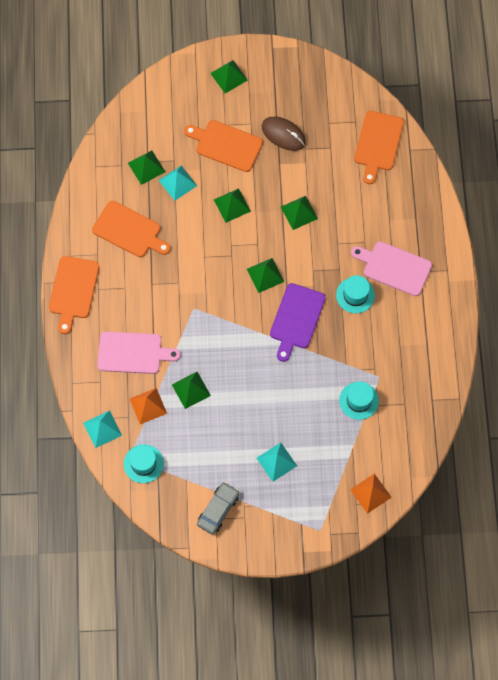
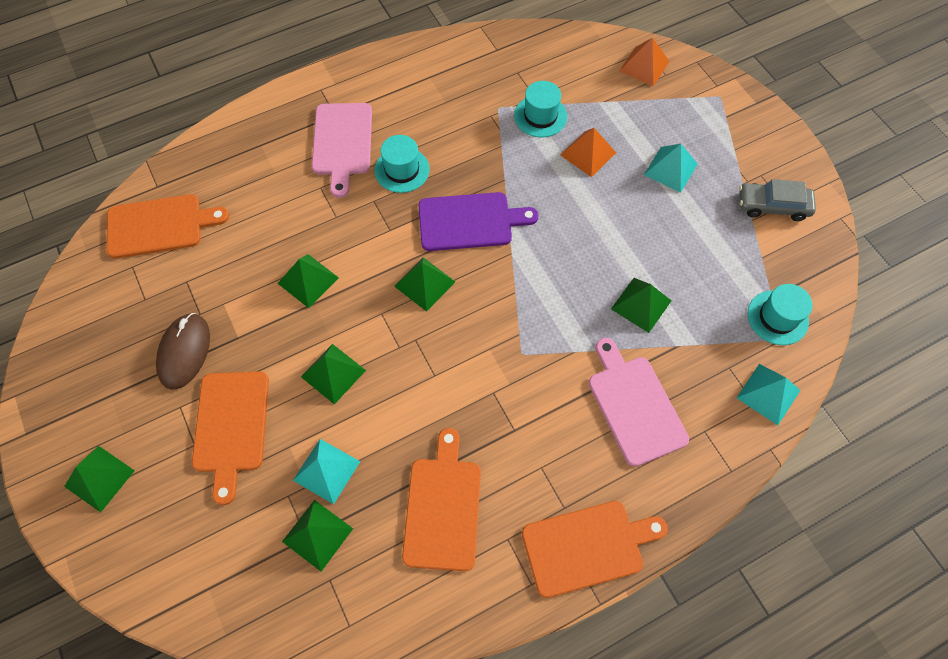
camera: 115 degrees left, 5 degrees down
orange pyramid [129,388,167,424] -> orange pyramid moved to [560,128,616,177]

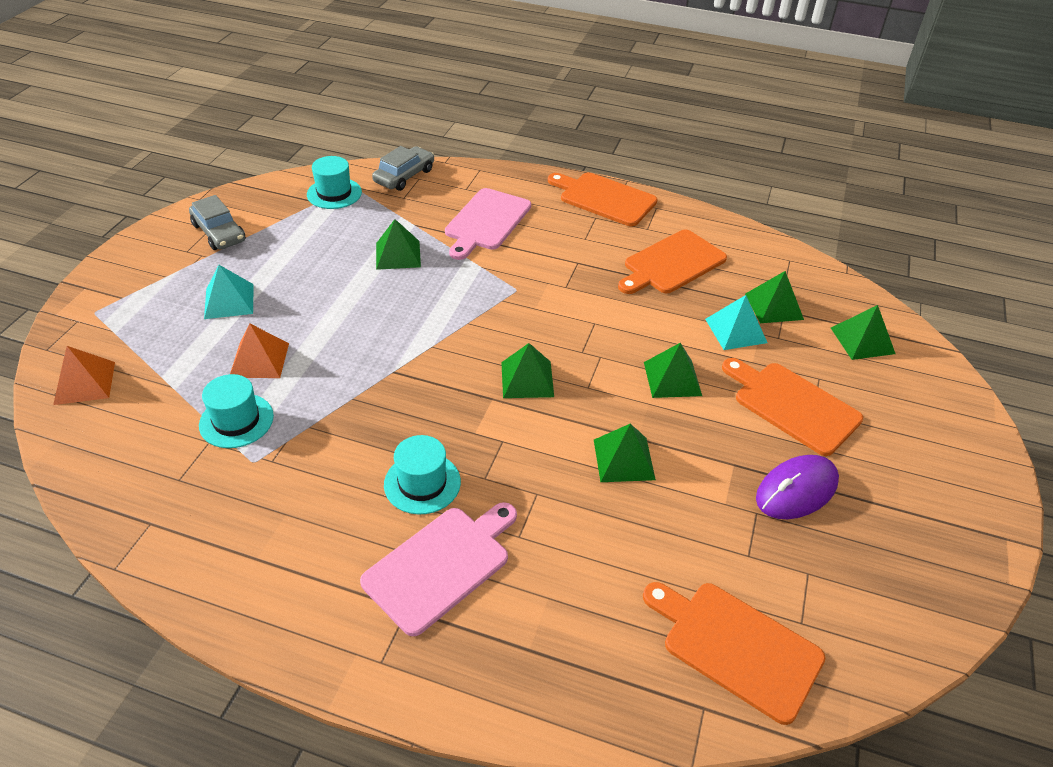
camera: 135 degrees left, 20 degrees down
green pyramid [64,446,135,512] -> green pyramid moved to [831,305,896,360]
brown mouse [156,313,210,390] -> purple mouse [756,455,839,519]
orange cutting board [192,371,269,505] -> orange cutting board turned 90 degrees counterclockwise [722,358,863,456]
purple cutting board [418,192,539,251] -> none
turquoise pyramid [737,364,800,425] -> grey car [372,146,434,191]

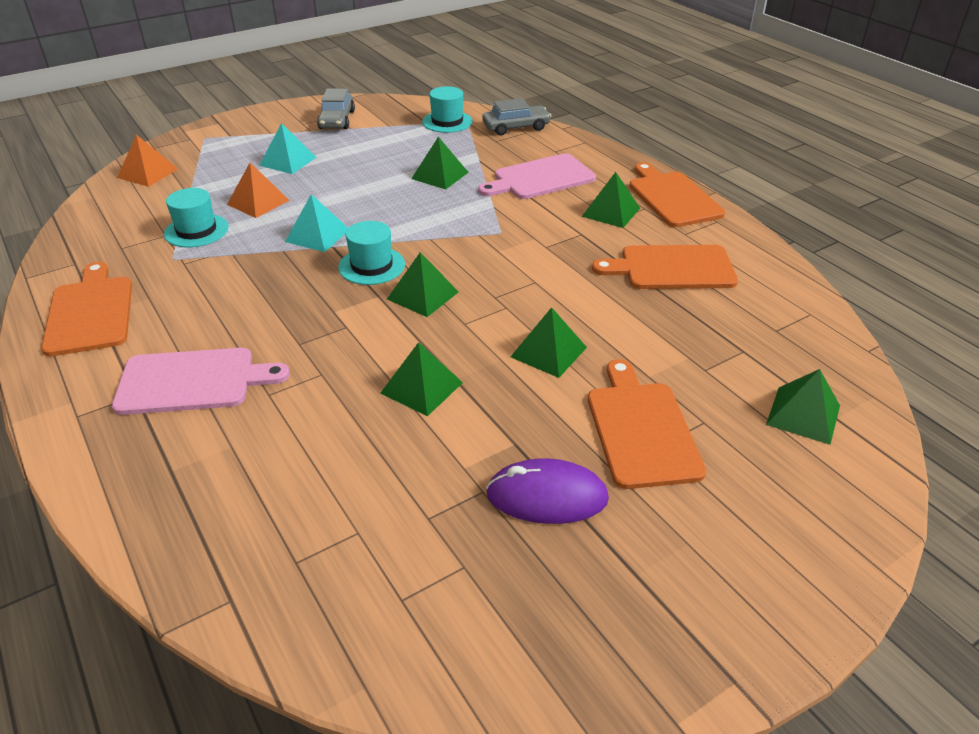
camera: 40 degrees right, 5 degrees down
turquoise hat [384,435,461,514] -> turquoise hat moved to [338,221,405,285]
orange cutting board [643,582,825,725] -> orange cutting board moved to [41,262,132,357]
turquoise pyramid [705,295,767,350] -> turquoise pyramid moved to [285,194,348,252]
green pyramid [745,271,804,323] -> green pyramid moved to [582,172,640,228]

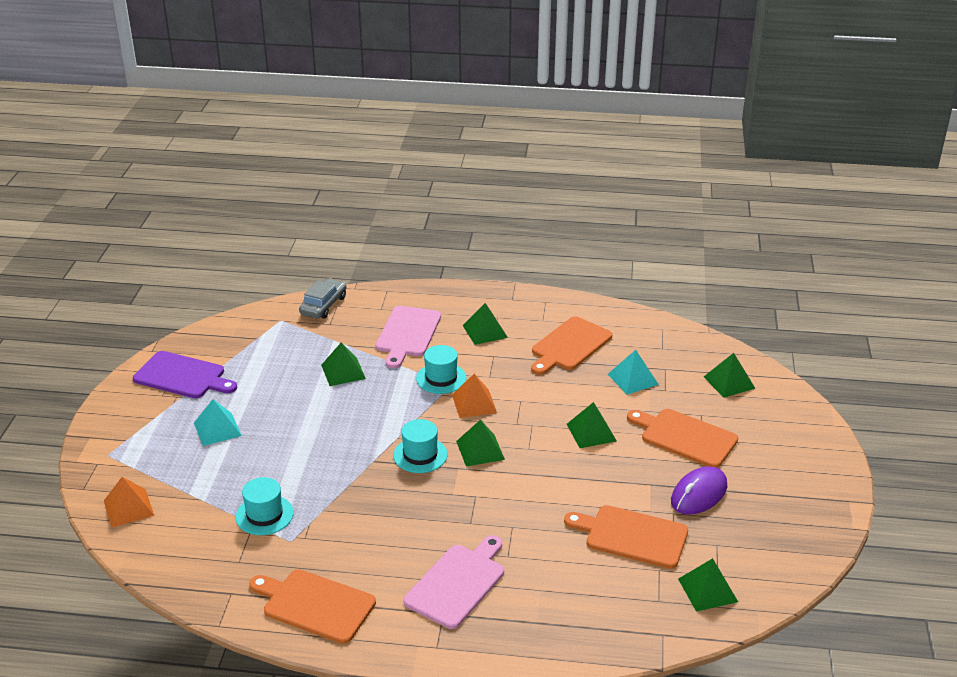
camera: 50 degrees left, 5 degrees down
orange pyramid [227,163,290,218] -> orange pyramid moved to [452,374,497,418]
turquoise pyramid [285,194,348,252] -> turquoise pyramid moved to [608,350,659,395]
grey car [317,89,355,129] -> purple cutting board [133,351,237,398]
green pyramid [381,342,463,416] -> green pyramid moved to [678,558,738,612]
turquoise hat [422,86,473,133] -> turquoise hat moved to [416,345,466,394]
orange cutting board [629,162,725,227] -> orange cutting board moved to [564,505,688,569]

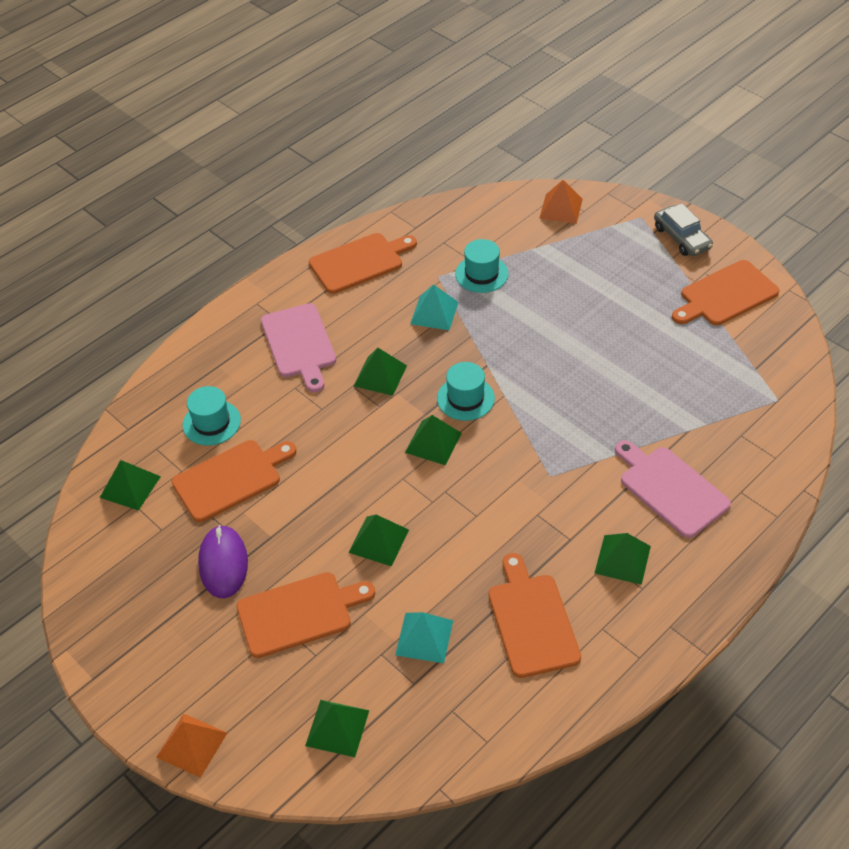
camera: 130 degrees right, 15 degrees up
purple cutting board [133,351,237,398] -> orange cutting board [672,260,779,325]
turquoise pyramid [194,399,242,446] -> turquoise pyramid moved to [410,284,459,330]
grey car [299,279,347,319] -> grey car moved to [654,203,713,256]
green pyramid [321,342,366,386] -> green pyramid moved to [354,348,407,396]
turquoise hat [416,345,466,394] -> turquoise hat moved to [183,386,241,446]
orange pyramid [452,374,497,418] -> orange pyramid moved to [156,714,227,778]

